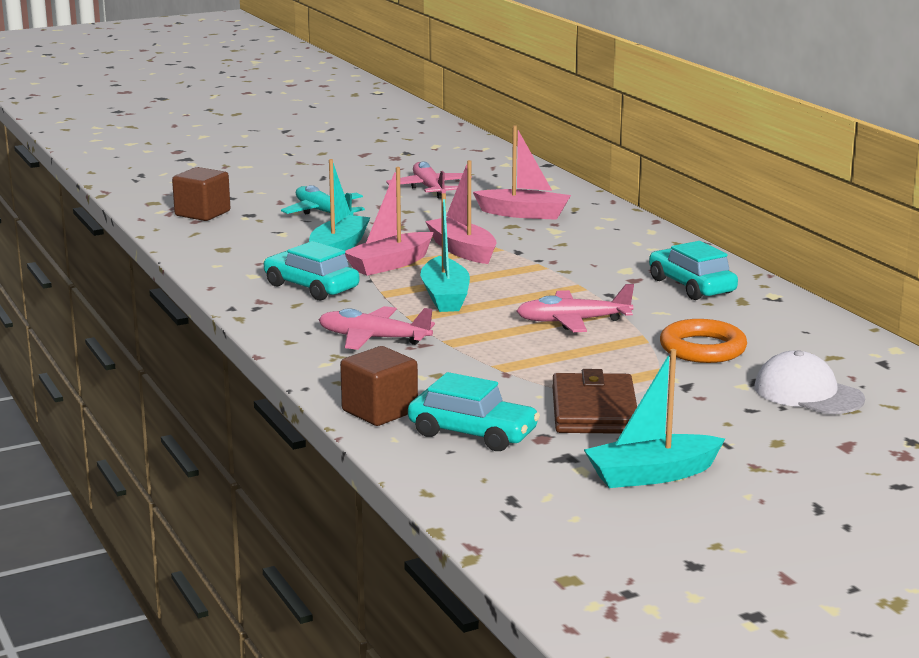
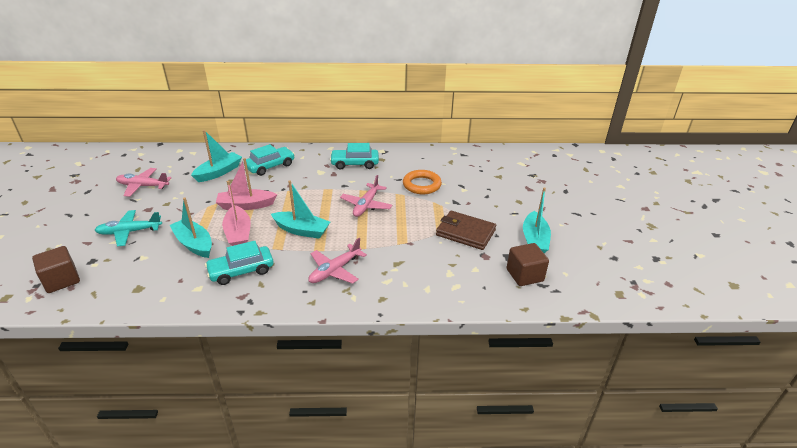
camera: 65 degrees left, 15 degrees up
brown cube [340,346,418,426] -> brown cube moved to [507,243,549,286]
turquoise car [408,372,540,451] -> turquoise car moved to [246,144,295,176]
pink boat [473,125,571,220] -> turquoise boat [191,130,242,182]
white cap [754,350,865,414] -> none

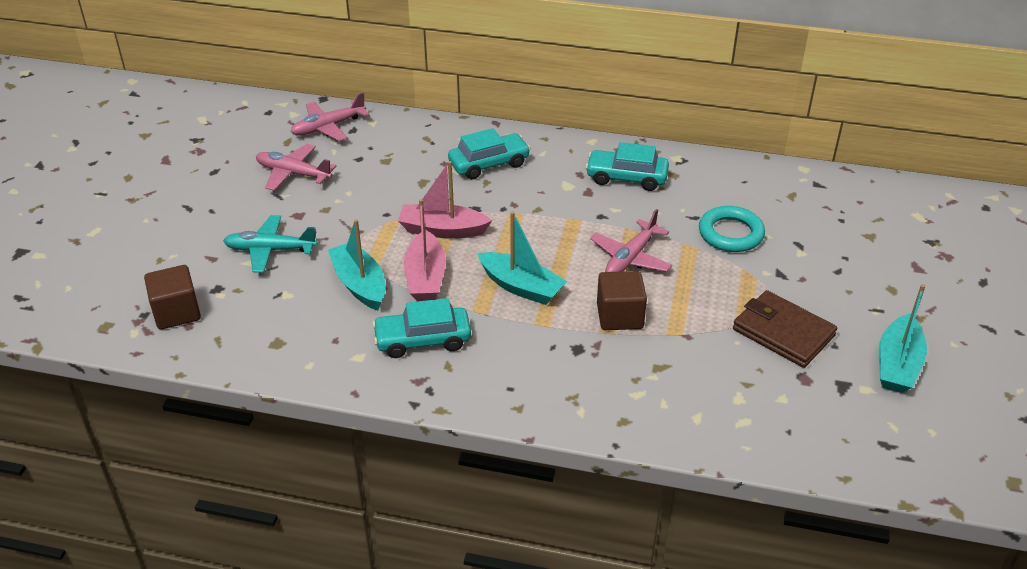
camera: 15 degrees right, 5 degrees up
turquoise boat [191,130,242,182] -> none
pink plane [309,238,367,284] -> pink plane moved to [290,92,369,141]
orange ring [403,170,442,194] -> turquoise ring [699,206,765,252]
brown cube [507,243,549,286] -> brown cube moved to [597,271,647,330]

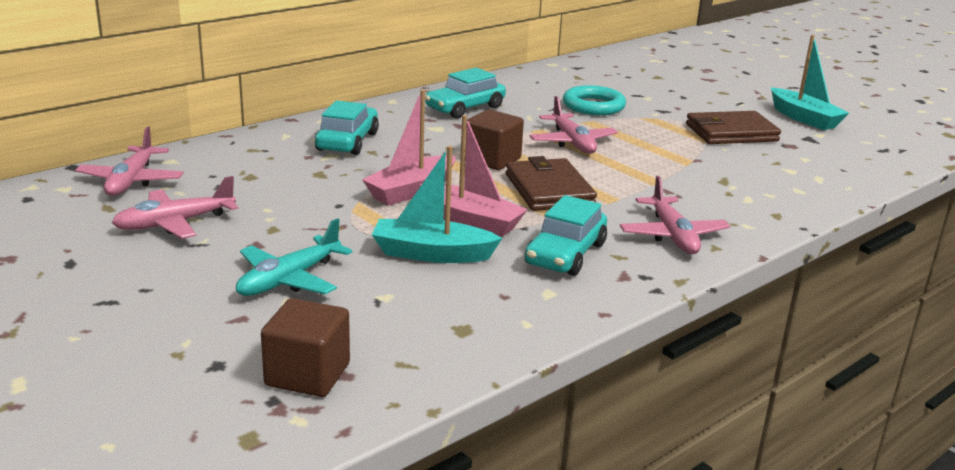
camera: 55 degrees left, 15 degrees down
turquoise boat [478,211,567,305] -> brown wallet [506,156,597,211]
brown cube [597,271,647,330] -> brown cube moved to [465,109,524,170]
none -> pink plane [620,176,730,254]

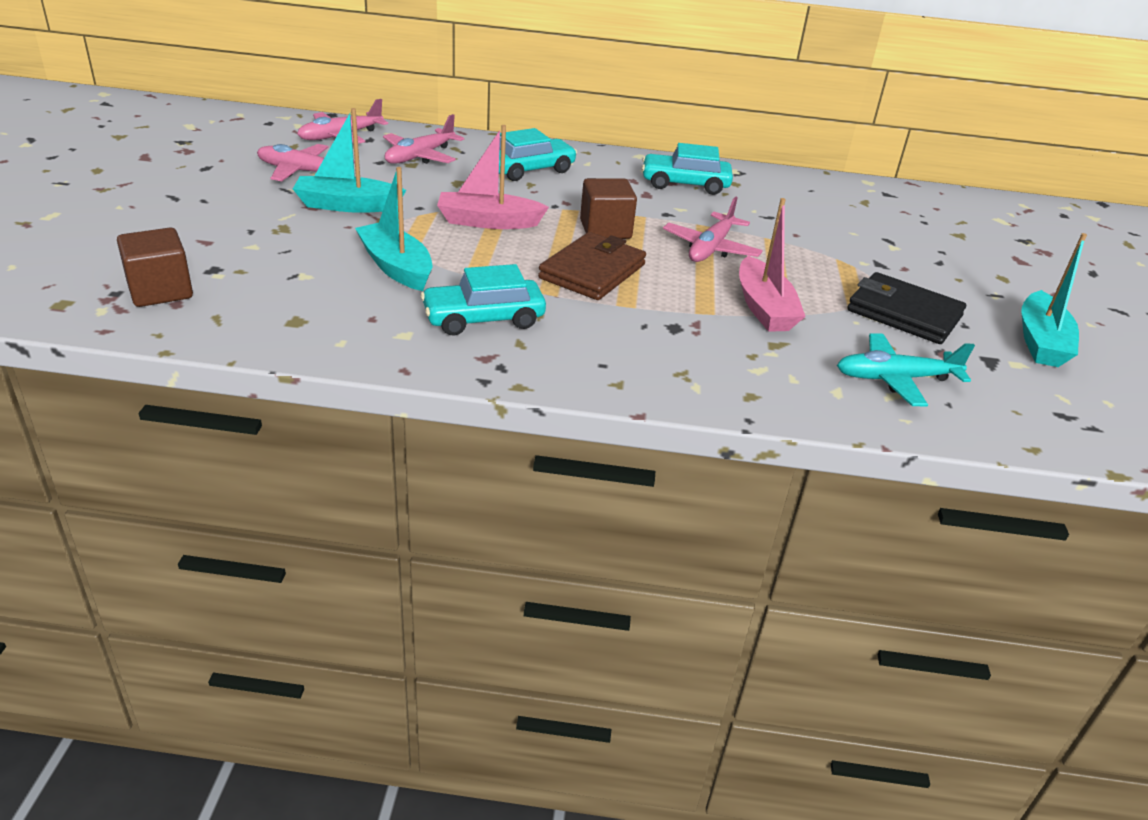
camera: 45 degrees right, 10 degrees up
turquoise plane [236,218,353,296] -> turquoise plane moved to [837,333,975,406]
pink boat [420,115,528,237] -> pink boat moved to [739,198,806,332]
turquoise ring [563,85,626,115] -> none
pink plane [620,176,730,254] -> pink plane moved to [383,114,464,164]
brown wallet [686,111,781,144] -> black wallet [847,272,966,344]
none -> turquoise boat [293,108,406,213]

